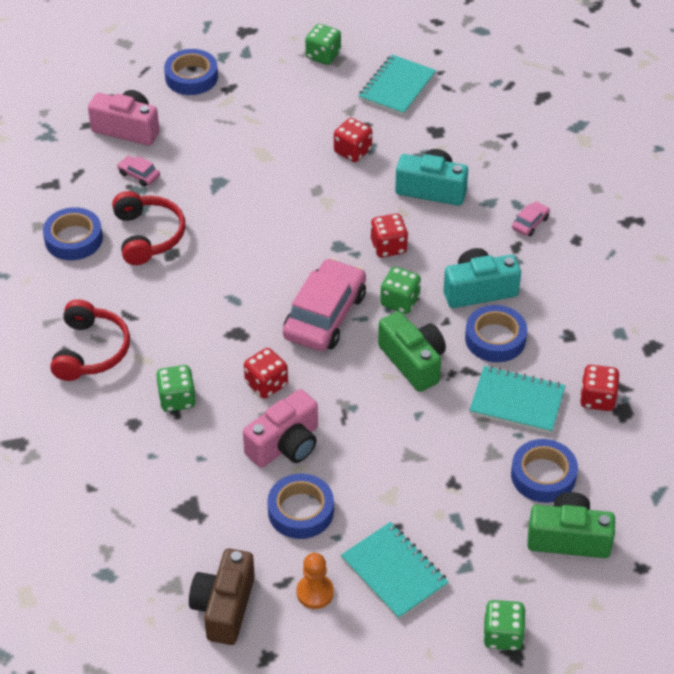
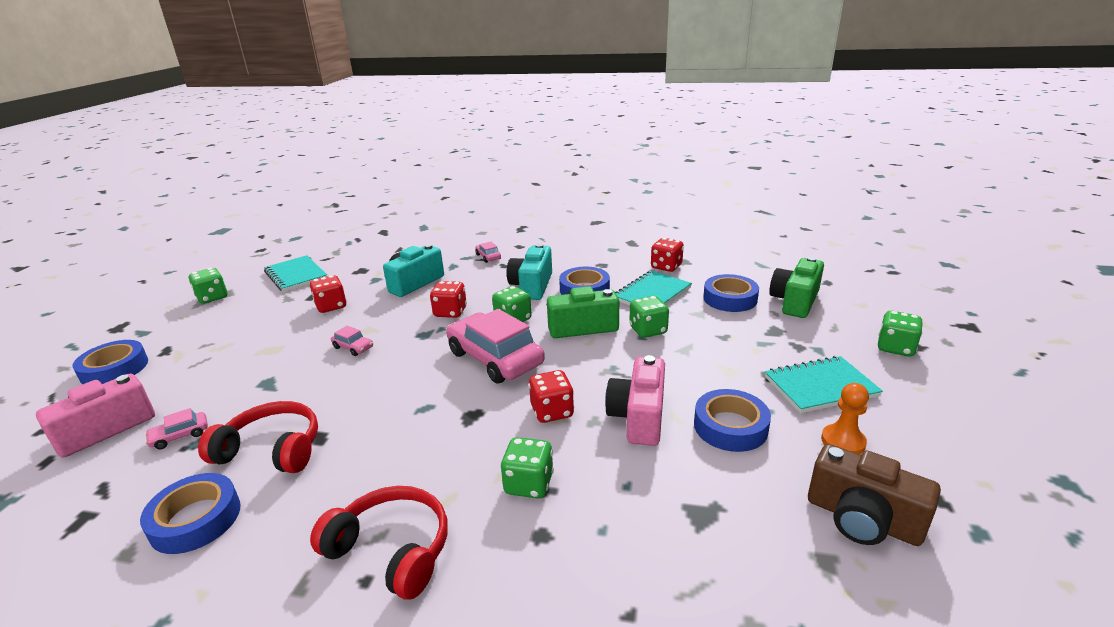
camera: 65 degrees left, 20 degrees down
pink camera [243,389,318,468] -> pink camera turned 150 degrees counterclockwise [605,355,665,446]
none -> pink car [331,326,373,356]
none -> green dice [629,296,669,338]

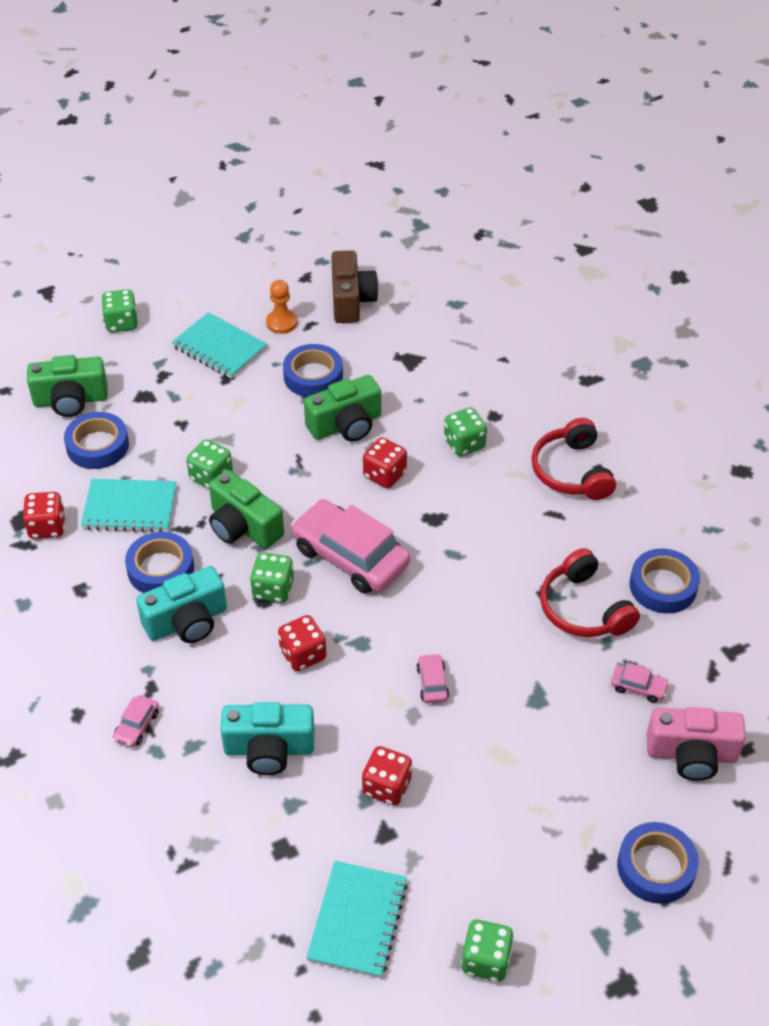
camera: 130 degrees left, 20 degrees up
pink car [446,309,545,384] -> pink car turned 120 degrees clockwise [291,499,410,594]
pink camera [605,355,665,446] -> green camera [304,375,381,442]

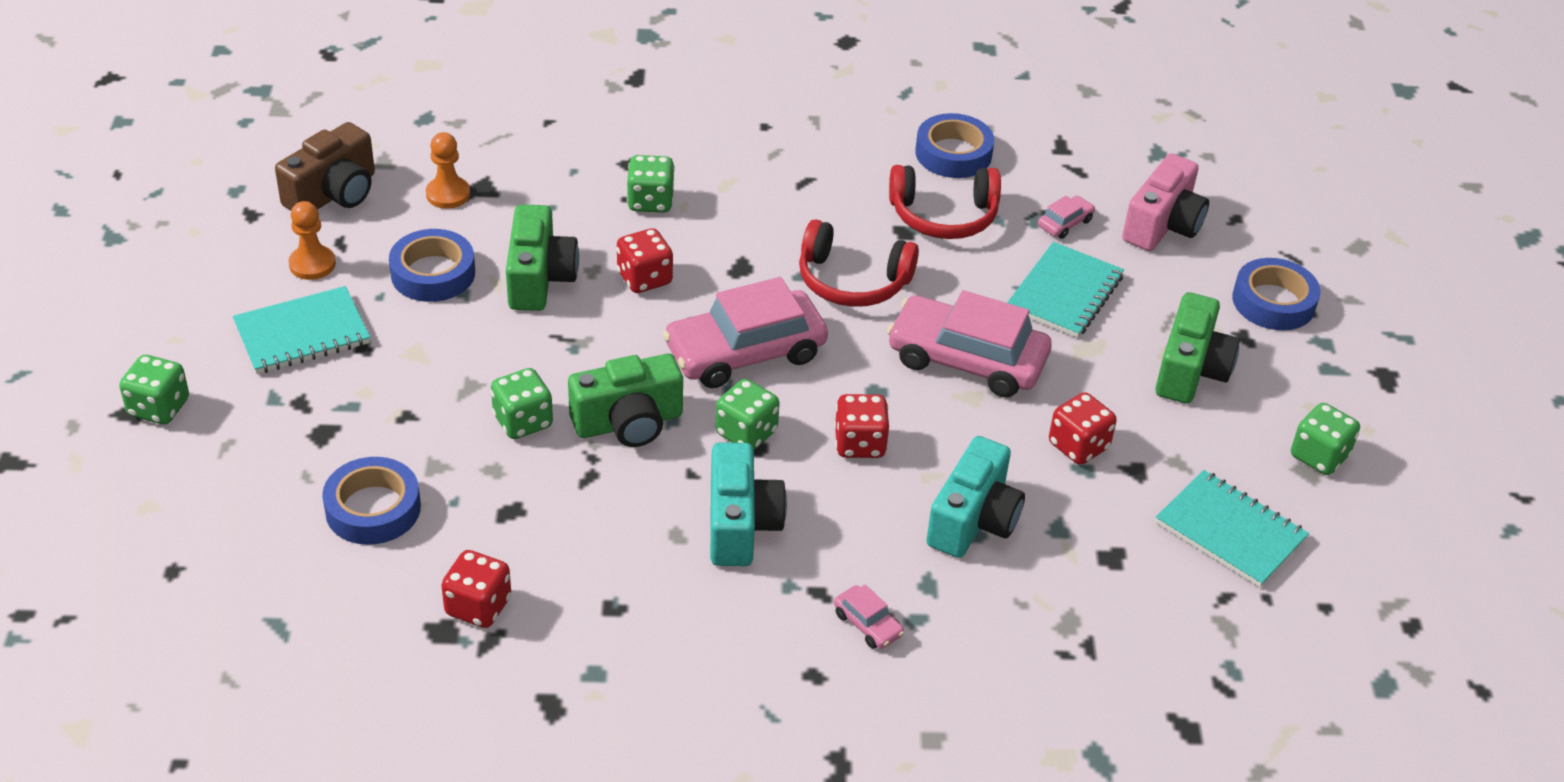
camera: 65 degrees left, 5 degrees down
green camera [27,355,108,417] -> green camera moved to [1155,292,1240,404]
turquoise notebook [81,479,176,532] -> turquoise notebook moved to [1007,242,1124,338]
blue tape [125,532,194,593] -> none
brown camera [331,250,379,323] -> brown camera turned 105 degrees clockwise [275,122,375,211]
pink car [417,653,449,703] -> pink car [887,290,1052,397], size x2.35
red headphones [531,418,616,500] -> red headphones moved to [799,219,919,307]
none -> orange pawn [426,132,470,209]

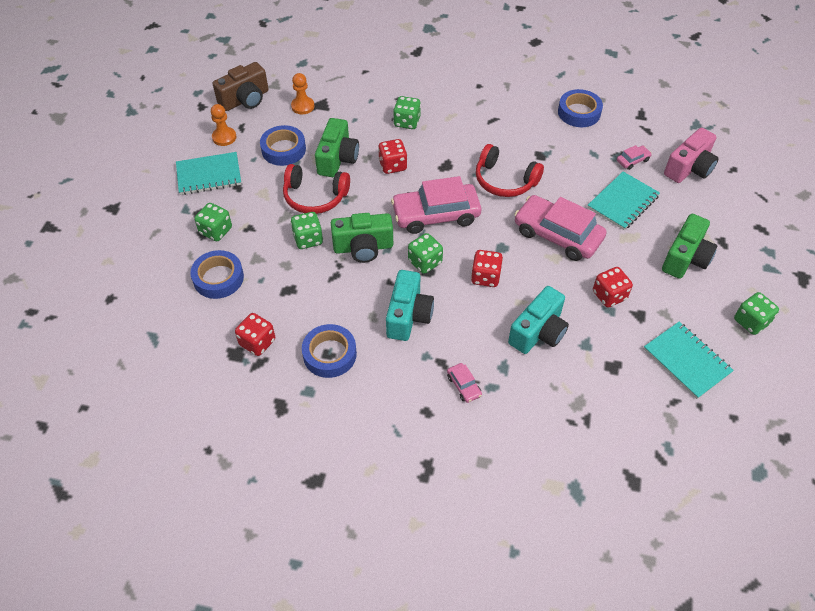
camera: 15 degrees right, 10 degrees up
green dice [119,355,189,424] -> green dice moved to [195,203,232,241]
red headphones [889,165,1001,239] -> red headphones moved to [283,164,350,214]
blue tape [1232,258,1321,330] -> blue tape moved to [302,324,357,378]

